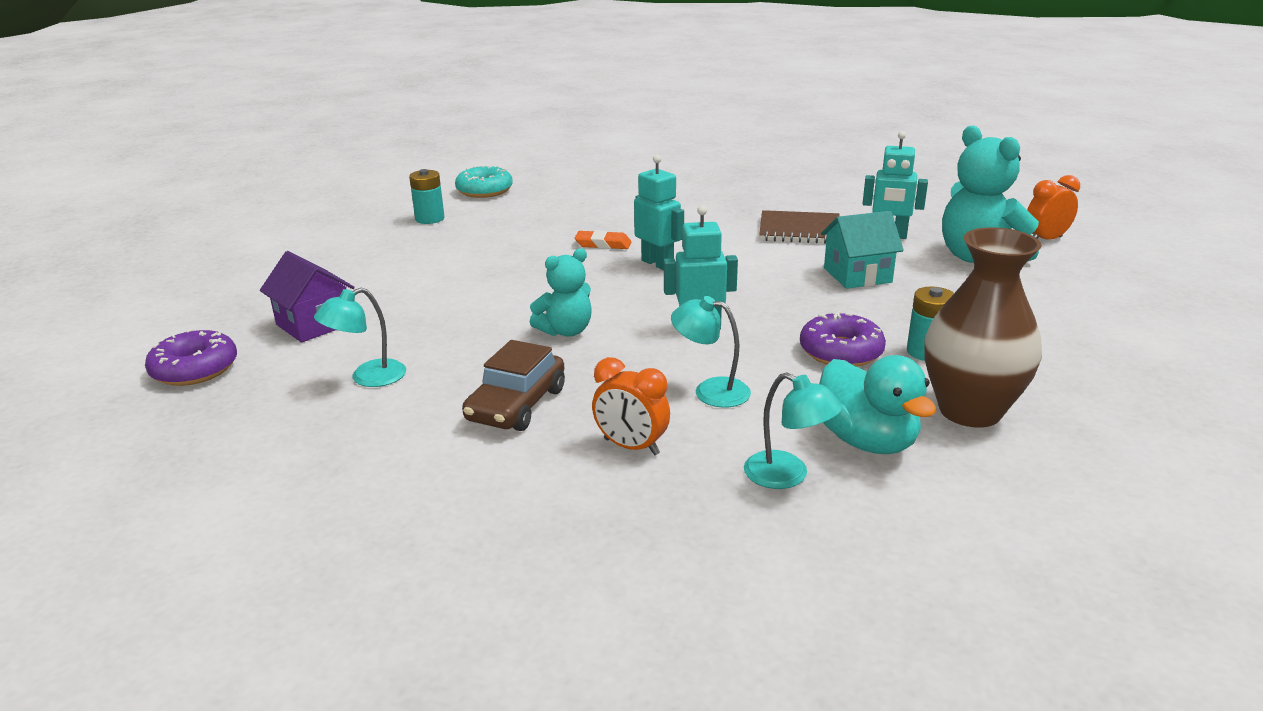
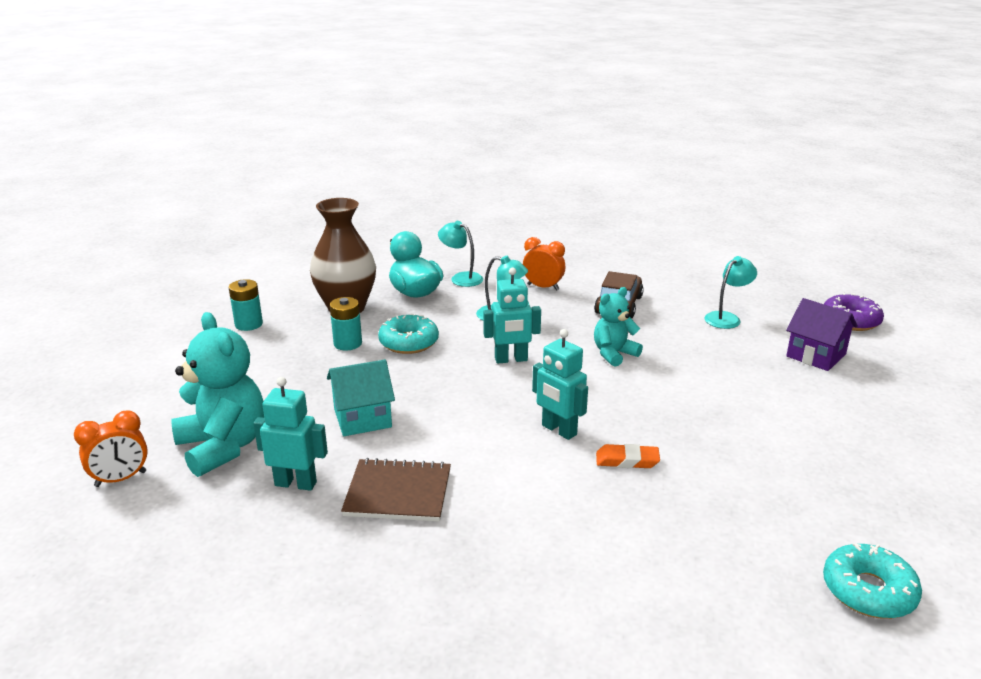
camera: 175 degrees right, 0 degrees up
turquoise battery [409,169,444,224] -> turquoise battery moved to [229,279,263,331]
purple donut [800,311,886,367] -> turquoise donut [378,314,439,354]

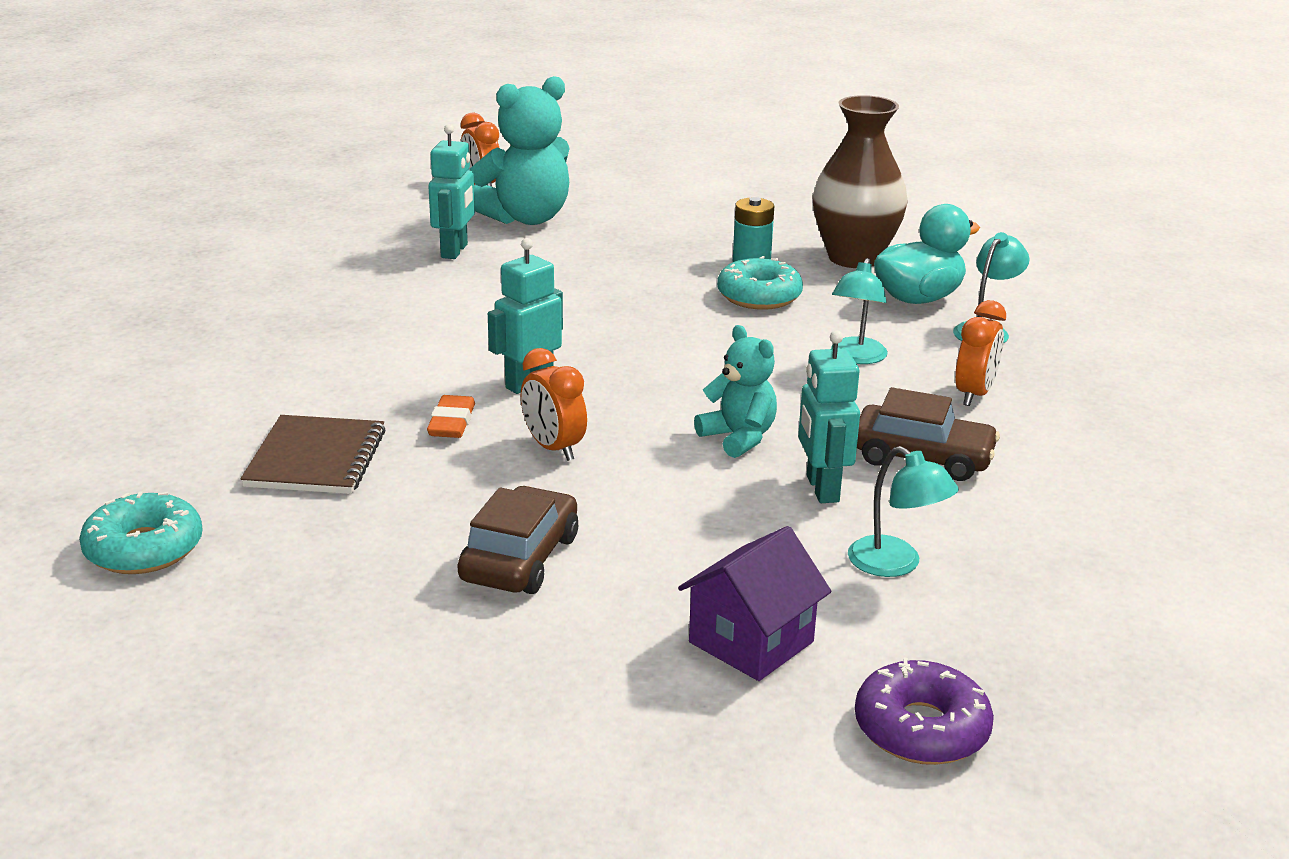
camera: 90 degrees right, 0 degrees up
turquoise battery [229,279,263,331] -> none
turquoise house [327,359,395,436] -> none
brown notebook [341,458,451,522] -> brown notebook moved to [240,415,386,494]
turquoise robot [483,268,541,364] -> turquoise robot moved to [798,330,860,503]
none -> brown car [458,486,578,594]
none -> orange clock [521,348,587,461]

